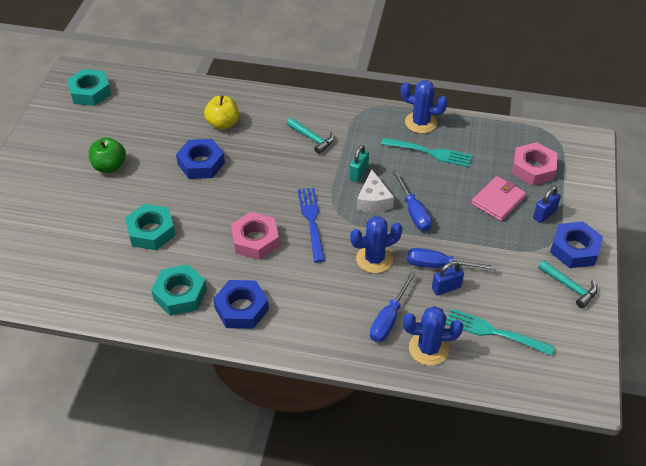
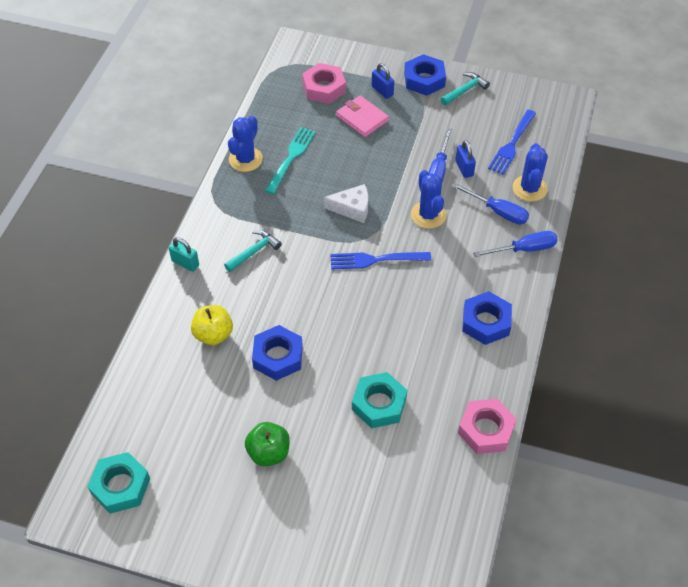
camera: 85 degrees left, 5 degrees up
turquoise nut [151,264,207,316] -> none
pink nut [231,212,279,260] -> pink nut moved to [458,399,517,454]
turquoise padlock [349,145,369,182] -> turquoise padlock moved to [169,237,199,272]
blue screwdriver [392,170,432,231] -> blue screwdriver moved to [473,231,558,257]
turquoise fork [446,309,555,356] -> blue fork [488,110,536,175]

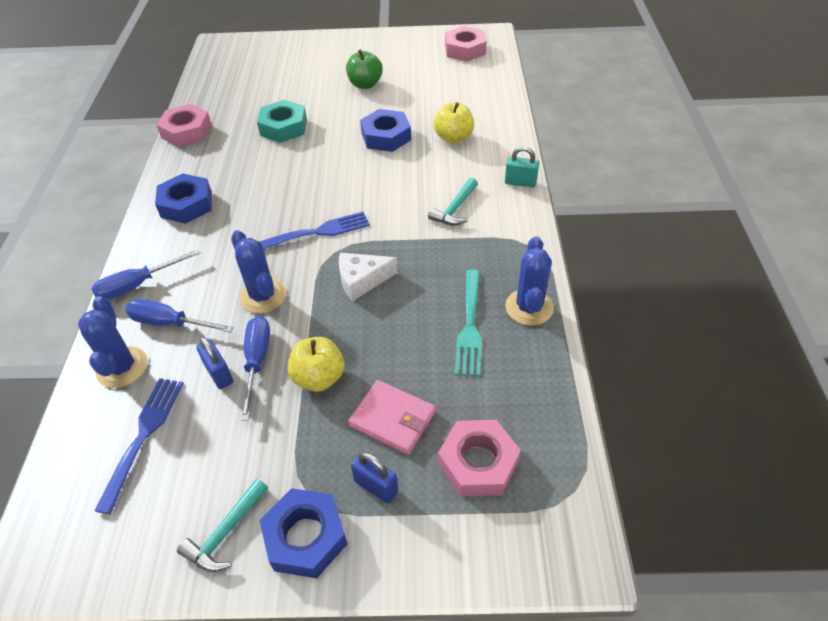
camera: 165 degrees right, 5 degrees down
turquoise nut [87,452,150,514] -> pink nut [445,26,487,62]
none -> yellow apple [287,337,345,392]

